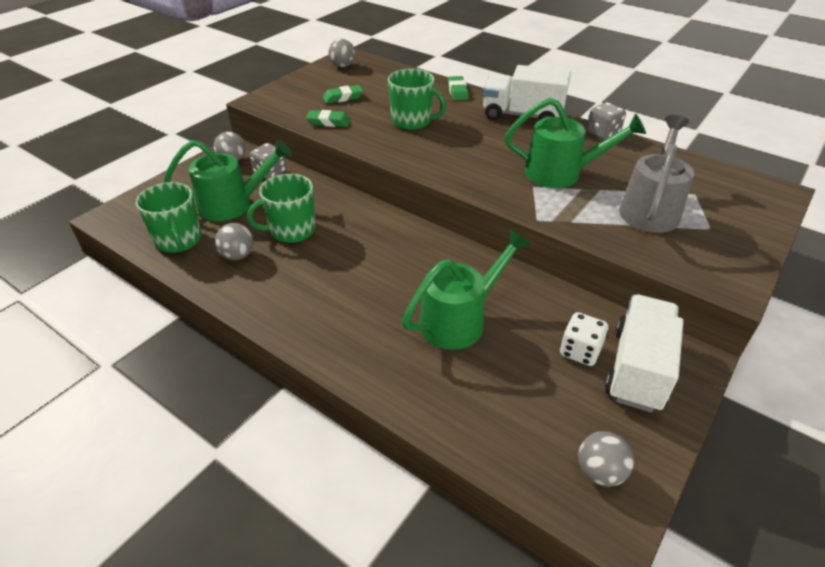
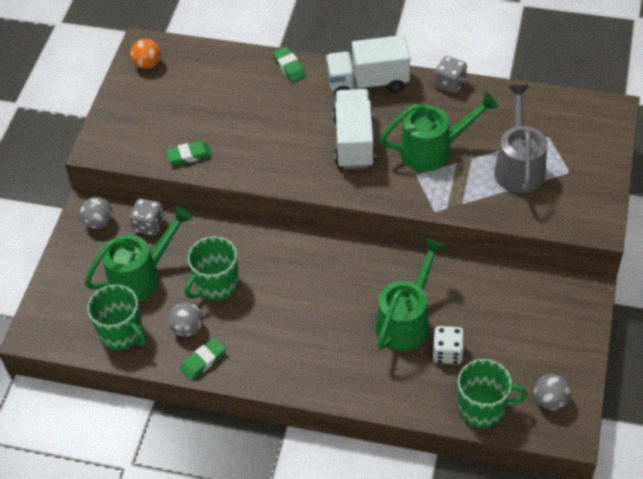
camera: 20 degrees left, 10 degrees up
green eraser [323,85,363,104] -> green eraser moved to [180,338,226,380]
grey ball [328,39,355,67] -> orange ball [130,39,161,69]
green mug [388,69,446,130] -> green mug moved to [458,359,527,428]
white dice [560,312,608,366] -> white dice moved to [432,326,465,364]
white truck [605,295,684,412] -> white truck moved to [333,89,376,169]

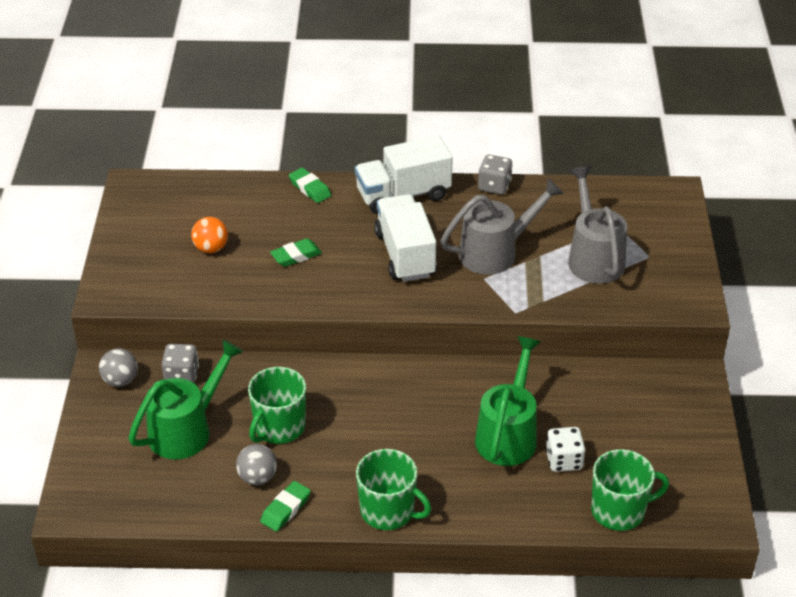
camera: 15 degrees left, 10 degrees down
green mug [87,284,147,350] -> green mug moved to [356,449,431,530]
orange ball [130,39,161,69] -> orange ball moved to [191,217,228,253]
green eraser [166,141,212,165] -> green eraser moved to [270,238,322,267]
green watering can [380,92,498,171] -> grey watering can [440,178,564,275]
grey ball [534,374,571,410] -> none

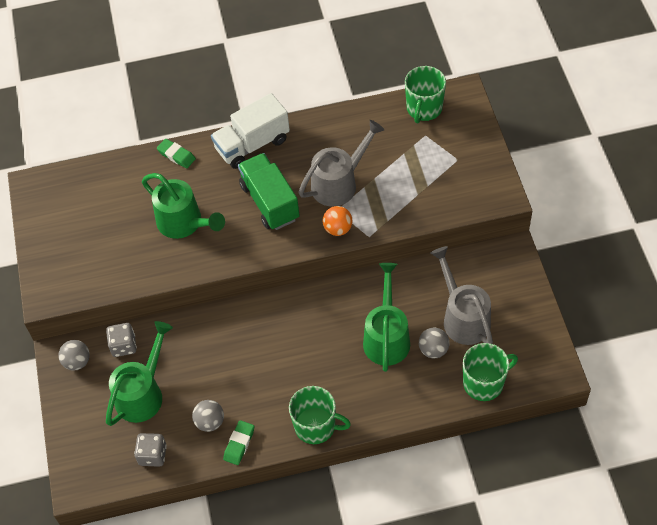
camera: 10 degrees left, 15 degrees up
orange ball [191,217,228,253] -> orange ball moved to [323,206,352,236]
green mug [248,367,306,444] -> green mug moved to [405,66,446,123]
green eraser [270,238,322,267] -> green watering can [142,173,225,239]
white truck [374,194,437,282] -> green truck [238,153,300,230]
grey dice [478,155,513,195] -> grey dice moved to [134,433,167,467]
white dice [546,427,585,472] -> grey ball [419,328,450,359]
grey watering can [568,166,627,284] -> grey watering can moved to [430,246,493,345]

